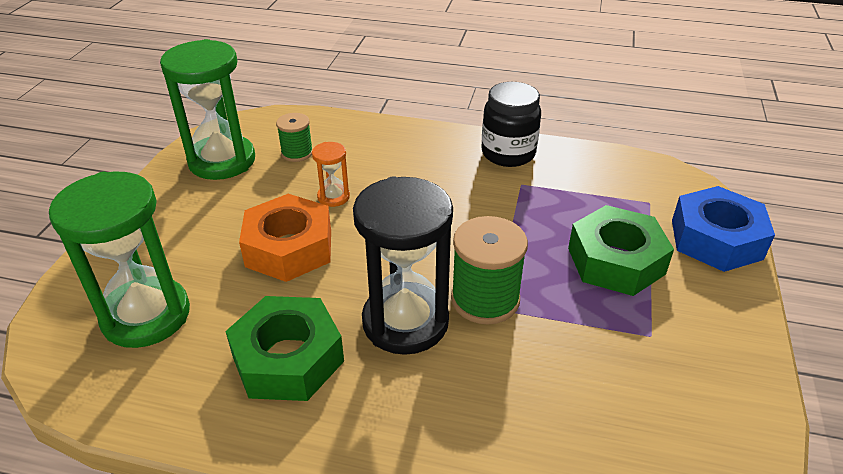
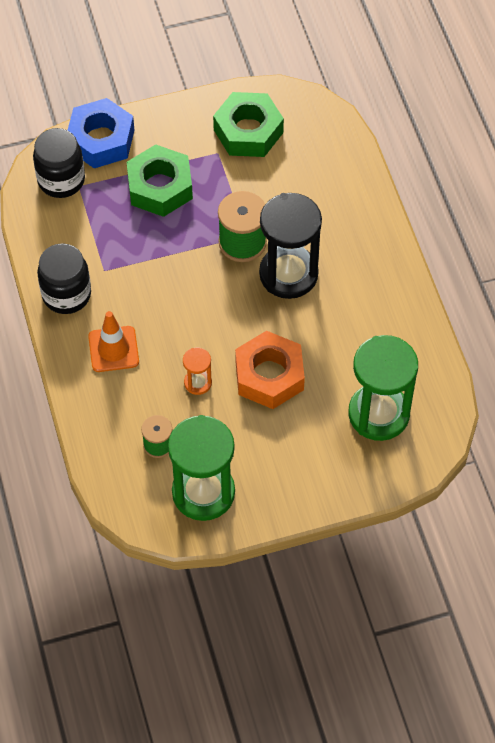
camera: 120 degrees left, 20 degrees up
green nut [225,296,344,401] -> green nut moved to [213,92,284,157]
none -> black jar [33,128,85,198]
none -> orange traffic cone [88,311,139,372]

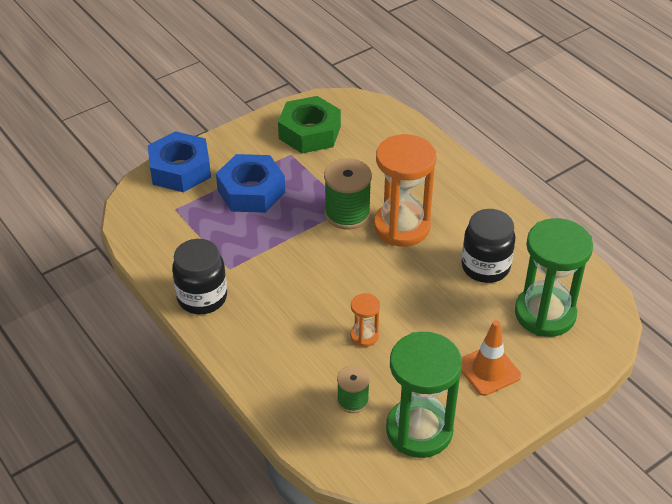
camera: 20 degrees left, 15 degrees down
black jar [33,128,85,198] -> black jar moved to [461,209,516,283]
orange traffic cone [88,311,139,372] -> orange traffic cone moved to [461,320,521,396]
green nut [127,144,193,217] -> blue nut [216,154,285,213]
orange nut [235,331,305,409] -> none
black hourglass [259,193,322,299] -> orange hourglass [374,134,436,247]

